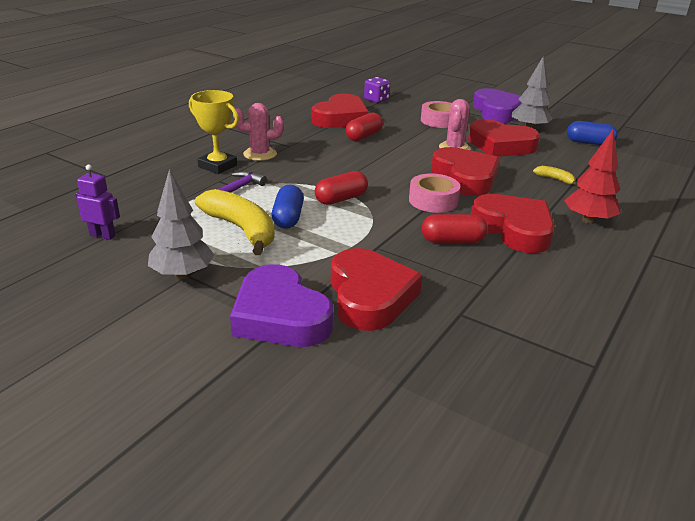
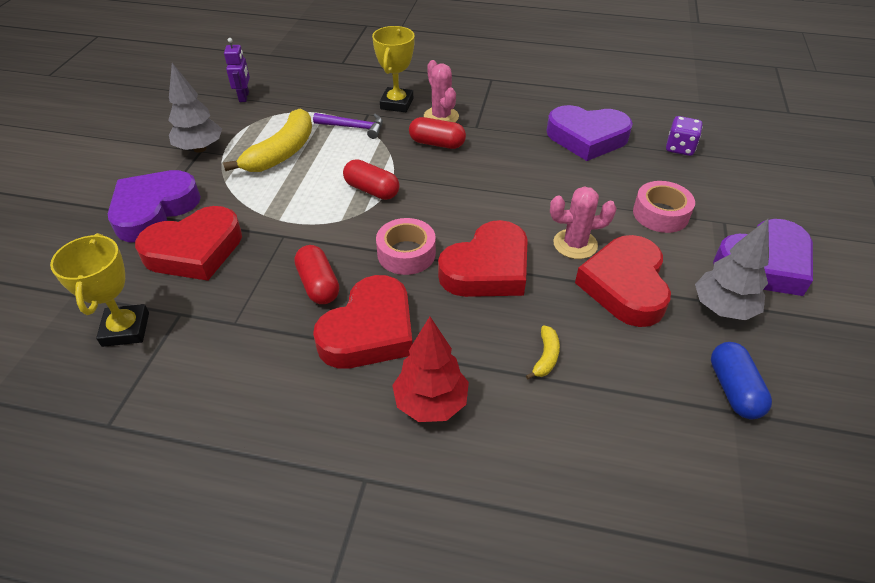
camera: 70 degrees right, 15 degrees up
blue capsule [272,185,304,229] -> none
red heart [312,94,369,128] -> purple heart [546,105,633,161]
red capsule [345,112,383,141] -> red capsule moved to [409,117,466,149]
none -> yellow trophy [50,233,149,347]

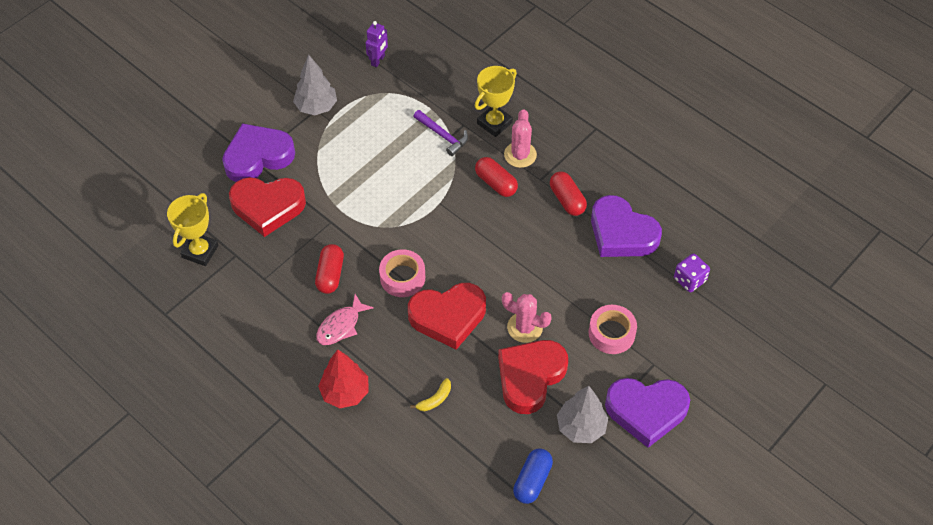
camera: 30 degrees right, 10 degrees up
yellow banana [223,108,312,172] -> none
red heart [313,275,412,369] -> pink fish [316,294,374,345]
red capsule [343,159,400,200] -> red capsule moved to [550,172,587,216]

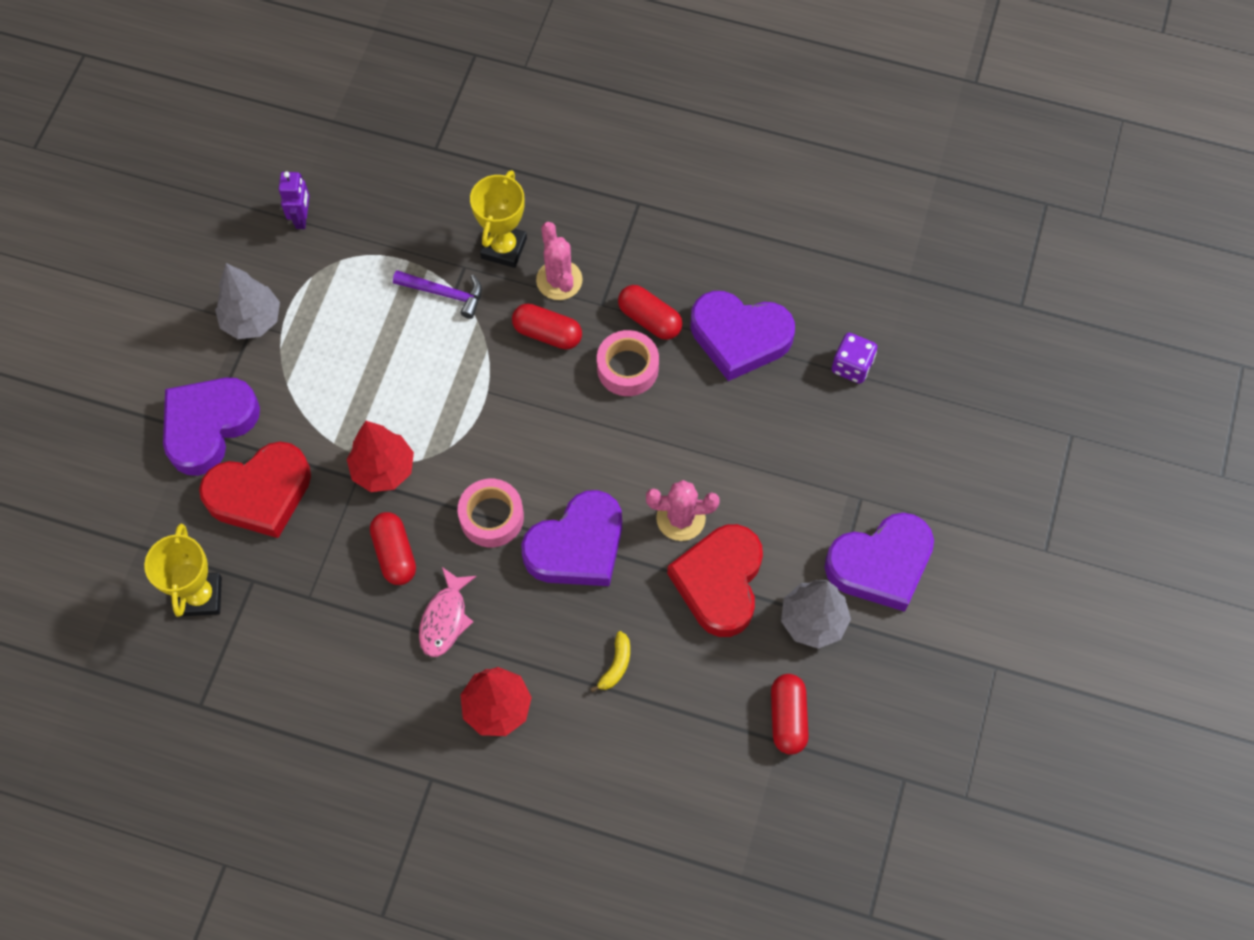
camera: 25 degrees left, 10 degrees up
red heart [408,283,486,350] -> purple heart [521,490,622,586]
blue capsule [513,448,553,504] -> red capsule [771,674,809,755]
pink tape [589,305,637,354] -> pink tape moved to [597,330,659,396]
none -> red tree [347,421,414,492]

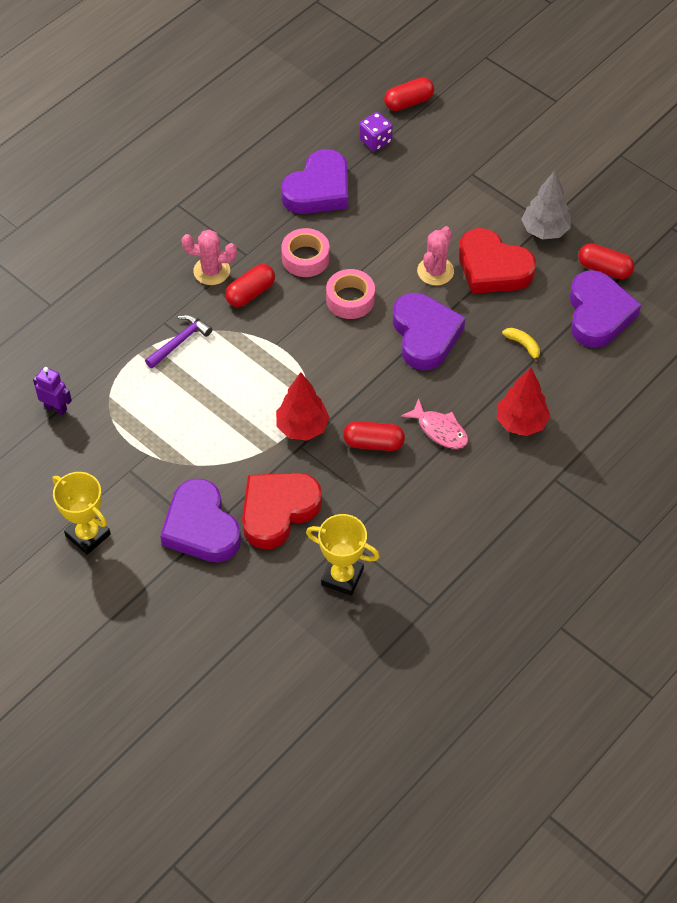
camera: 65 degrees left, 10 degrees down
red heart [199,442,311,538] -> red heart turned 135 degrees counterclockwise [242,473,322,550]
grey tree [215,263,280,339] -> none
pink tape [458,479,524,547] -> pink tape moved to [326,269,375,319]
yellow trophy [470,170,527,268] -> yellow trophy moved to [52,472,111,555]
red capsule [618,285,682,340] -> red capsule moved to [384,77,434,111]
purple heart [824,513,934,612] -> purple heart moved to [570,270,641,348]

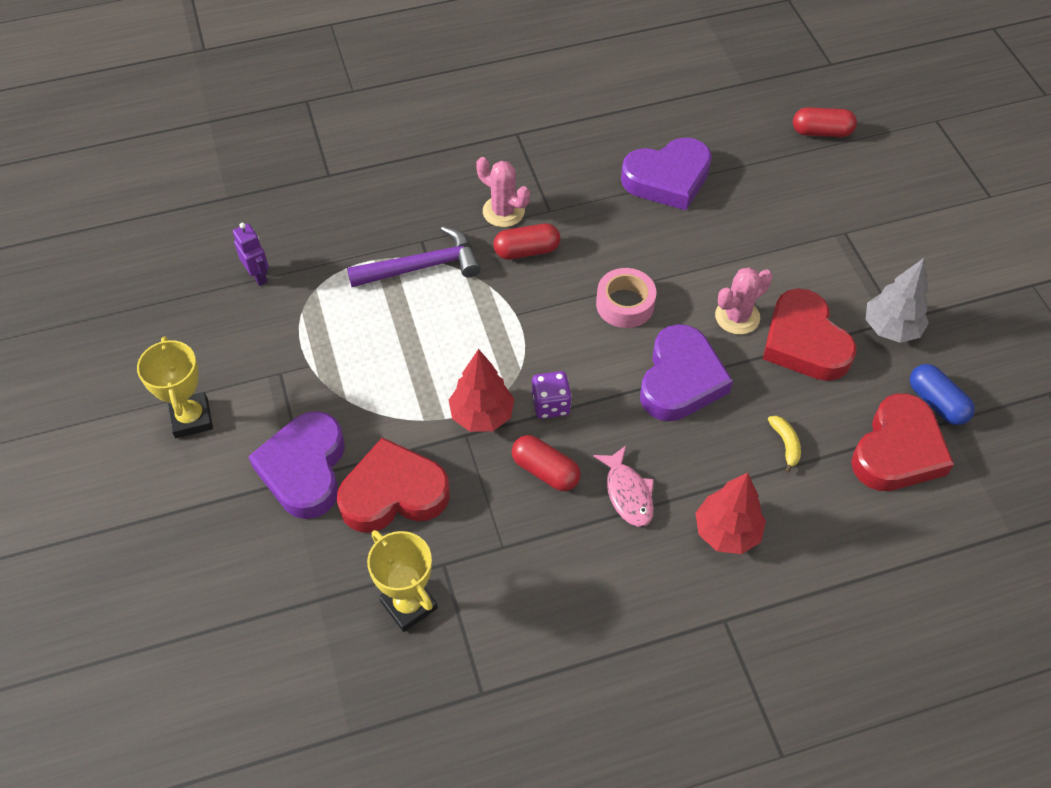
camera: 30 degrees right, 0 degrees up
purple hammer [145,315,212,369] -> purple hammer [347,226,481,287], size x1.50
pink tape [281,228,330,277] -> none
purple dice [359,112,393,151] -> purple dice moved to [532,371,572,419]
purple heart [570,270,641,348] -> red heart [851,393,954,491]
red capsule [578,243,635,279] -> blue capsule [910,364,975,425]

